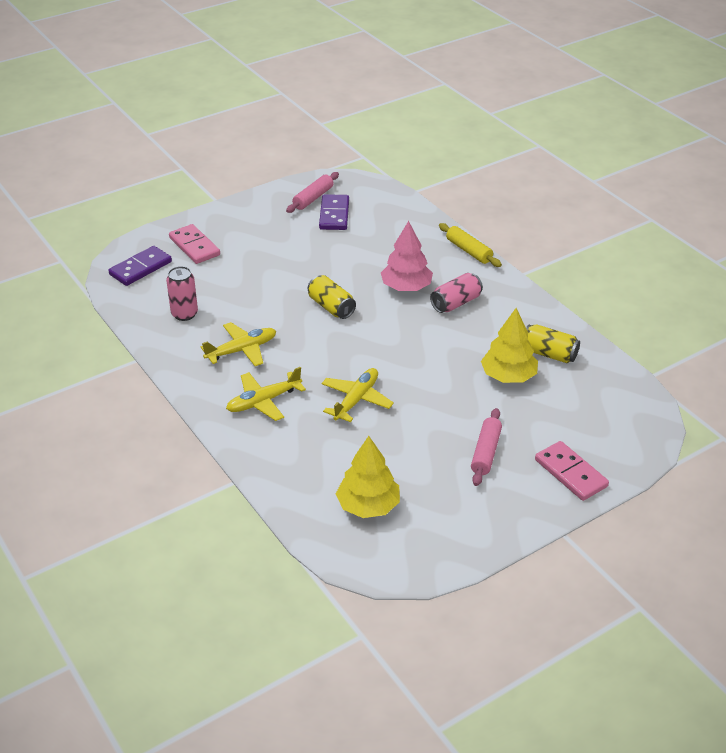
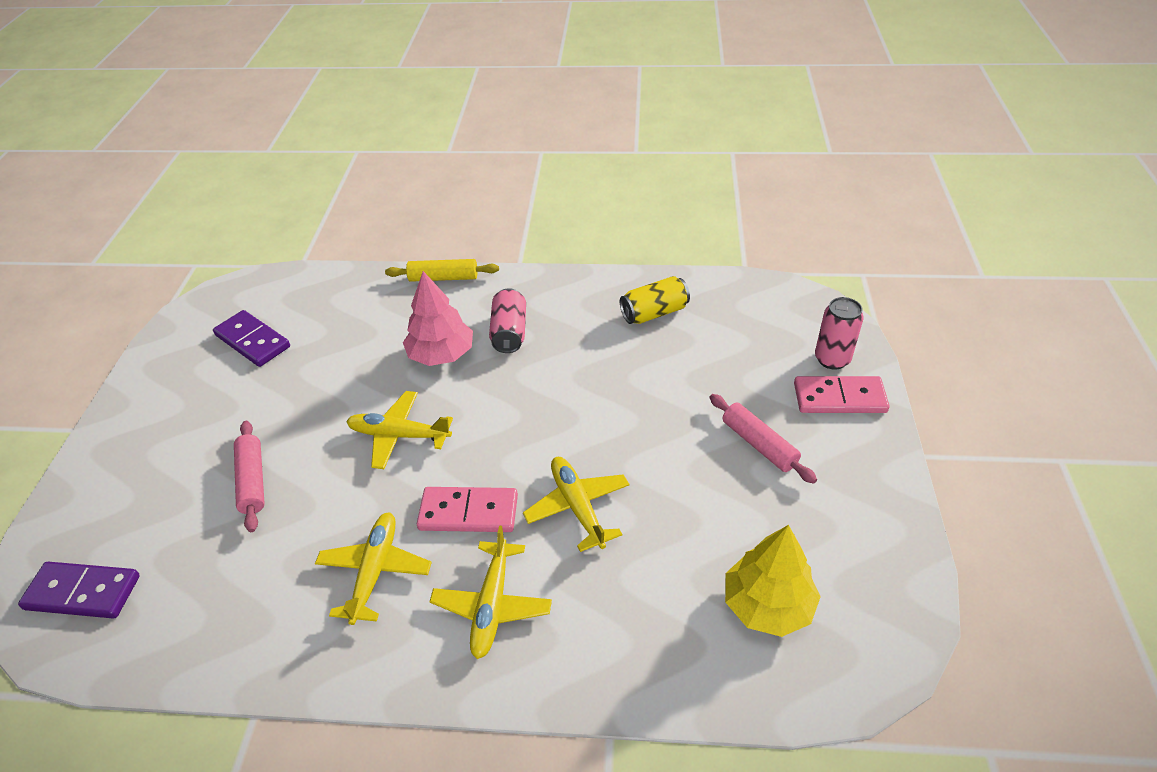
camera: 50 degrees left, 5 degrees up
purple domino [108,246,172,286] -> purple domino turned 75 degrees counterclockwise [18,562,140,619]
pink can [166,266,198,321] -> pink can moved to [815,297,864,370]
pink domino [169,224,220,264] -> pink domino moved to [417,487,518,532]
pink rolling pin [286,172,339,213] -> pink rolling pin moved to [234,421,265,532]
yellow can [308,275,356,319] -> yellow plane [346,391,453,469]
yellow tree [481,308,538,383] -> none

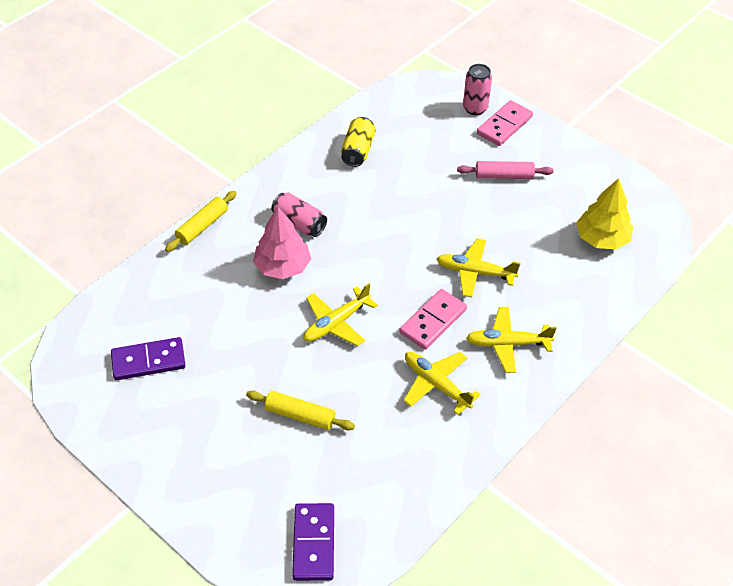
camera: 55 degrees left, 5 degrees up
purple domino [18,562,140,619] -> purple domino turned 45 degrees counterclockwise [292,503,334,581]
pink rolling pin [234,421,265,532] -> yellow rolling pin [246,391,355,430]
yellow plane [430,526,552,659] -> yellow plane turned 135 degrees clockwise [466,307,557,373]

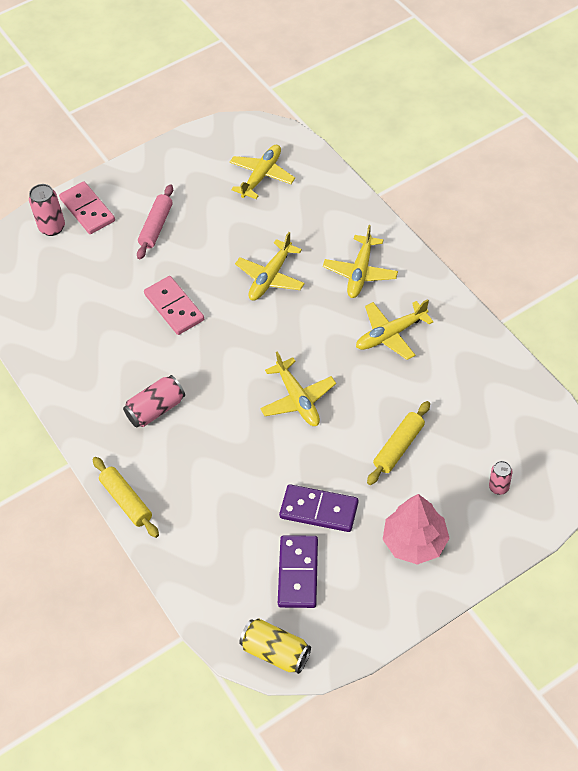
camera: 70 degrees left, 5 degrees up
pink tree [253,207,311,279] -> pink tree moved to [383,494,450,565]
purple domino [292,503,334,581] -> purple domino moved to [279,484,358,532]
yellow can [341,117,375,167] -> yellow can moved to [239,619,311,674]
pink domino [399,289,467,350] -> pink domino moved to [144,276,204,335]
yellow tree [576,178,633,250] -> yellow plane [230,145,295,199]
none -> pink can [489,461,512,495]

